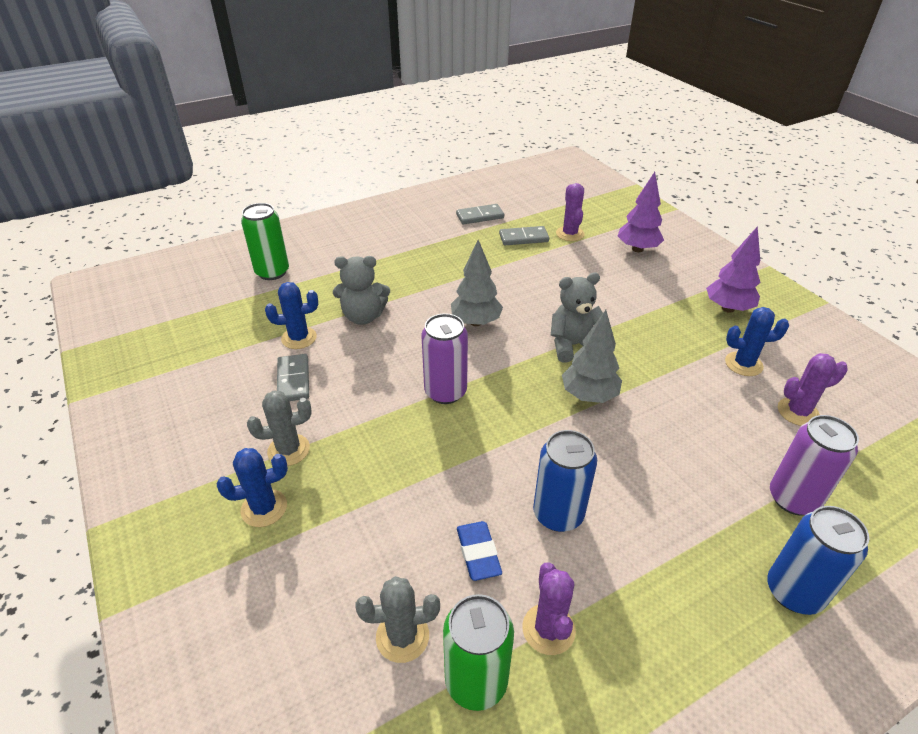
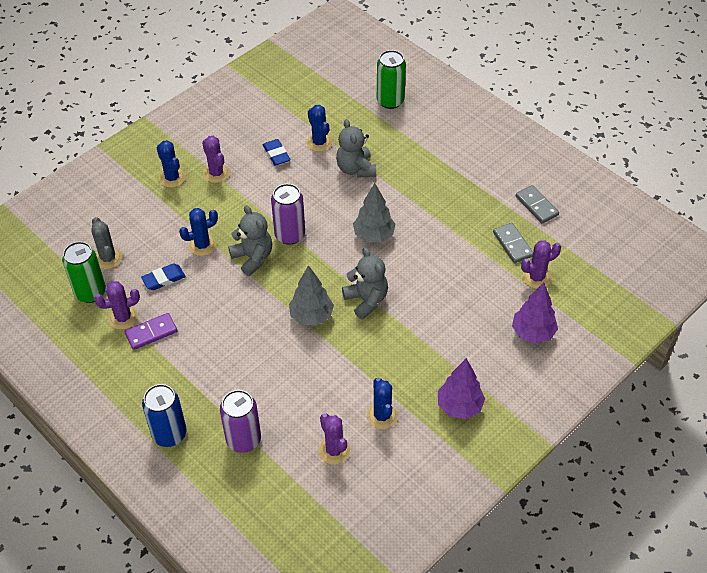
camera: 75 degrees right, 10 degrees up
grey cactus [247,390,312,466] -> purple cactus [202,136,230,183]
grey domino [277,354,309,401] -> blue eraser [263,139,291,166]
blue can [533,430,597,532] -> none
none -> purple domino [125,313,177,350]
none -> blue cactus [179,208,218,256]
none -> grey teddy bear [228,205,272,276]

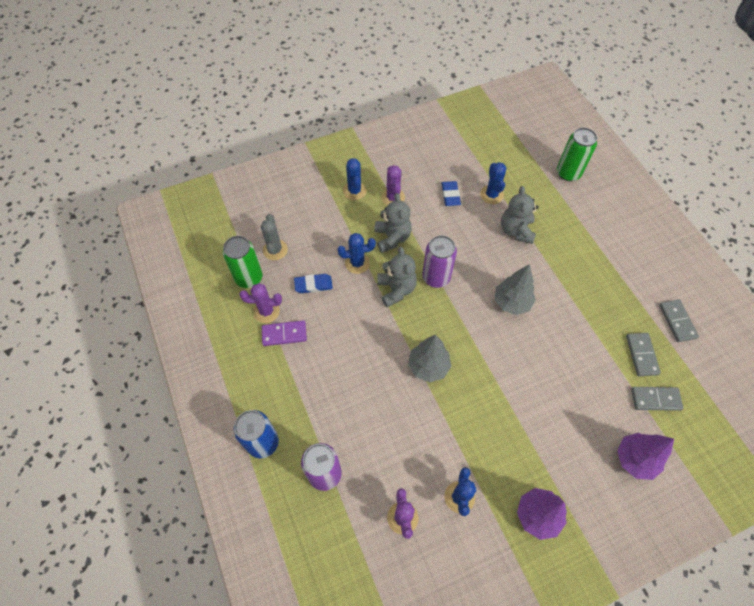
camera: 20 degrees right, 10 degrees up
grey teddy bear [342,248,388,320] -> grey teddy bear moved to [375,193,412,253]
purple cactus [521,241,561,289] -> grey domino [631,387,683,411]

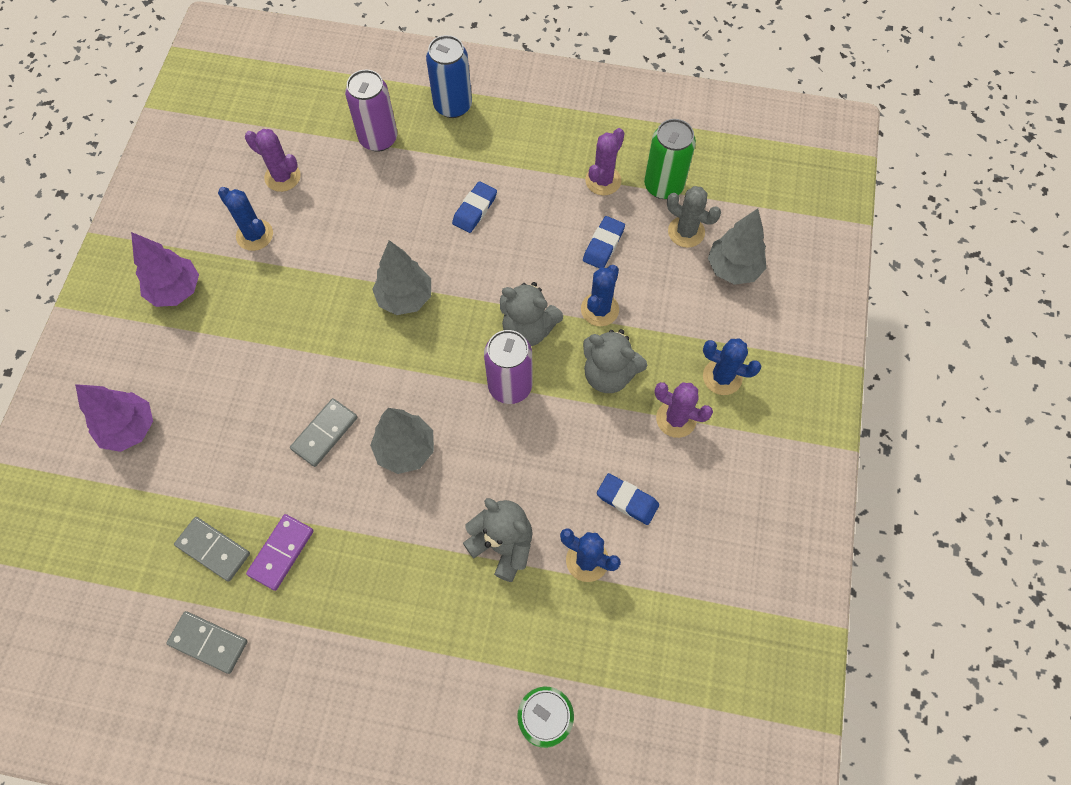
camera: 125 degrees right, 5 degrees up
purple domino [262,320,307,346] -> purple domino moved to [246,514,314,591]
grey domino [631,387,683,411] -> grey domino moved to [290,398,357,467]
none -> blue eraser [452,181,497,233]
none -> grey tree [708,208,766,285]

